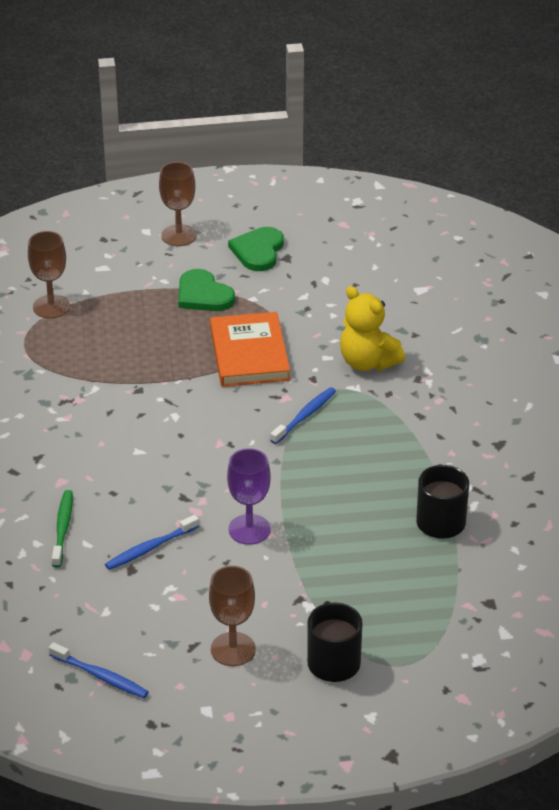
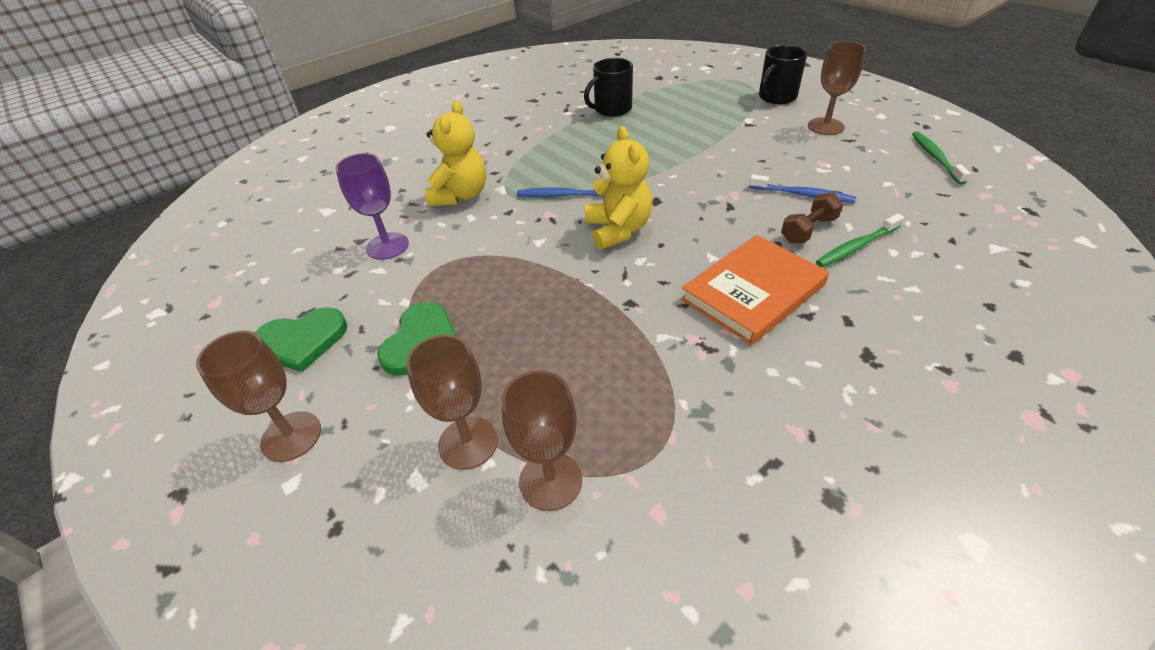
camera: 120 degrees left, 5 degrees up
blue toothbrush [49,642,149,698] -> green toothbrush [912,131,971,184]
orange book [210,312,290,387] -> orange book moved to [681,235,829,345]
purple goblet [227,448,271,545] -> purple goblet moved to [335,153,409,260]
none -> brown goblet [406,334,498,470]
none -> yellow teddy bear [585,126,653,250]
none -> brown dumbbell [781,192,843,244]

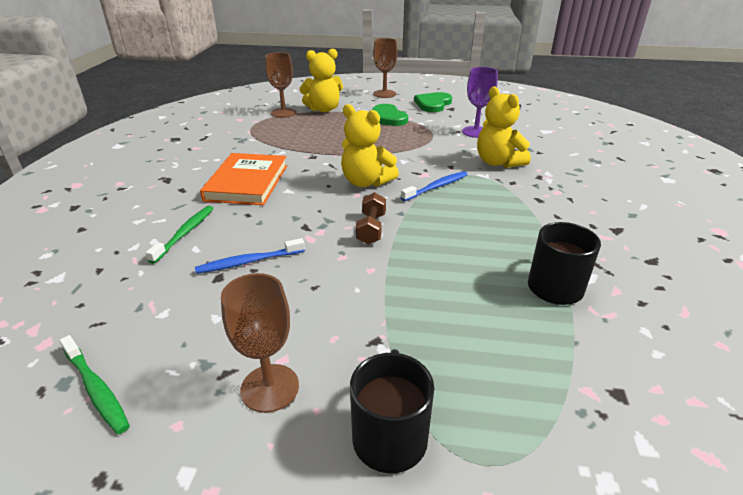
camera: 135 degrees right, 10 degrees down
brown goblet [406,334,498,470] -> yellow teddy bear [299,48,343,112]
brown dumbbell [781,192,843,244] -> brown dumbbell moved to [356,192,386,245]

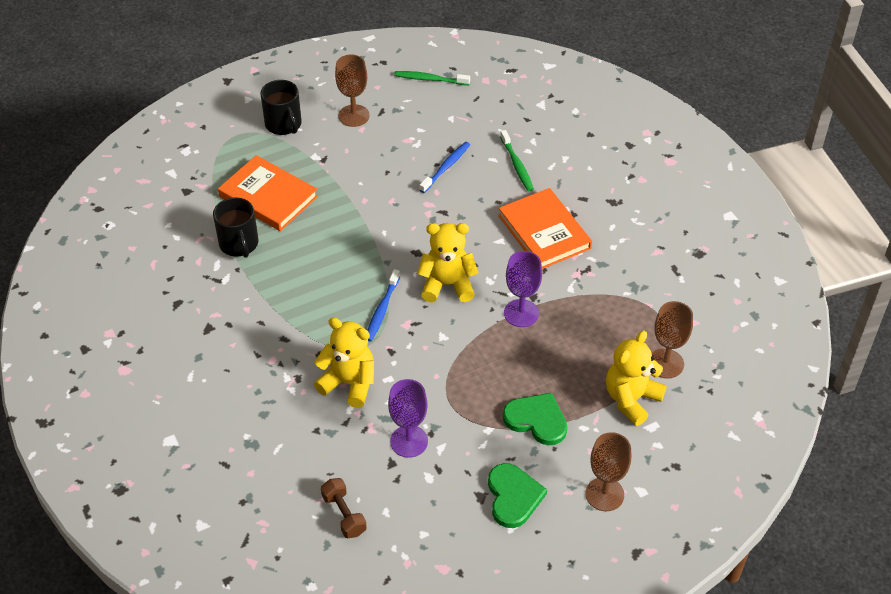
camera: 145 degrees right, 15 degrees up
brown dumbbell [356,192,386,245] -> brown dumbbell moved to [321,478,367,538]
none -> orange book [218,155,318,231]
none -> purple goblet [504,251,542,327]

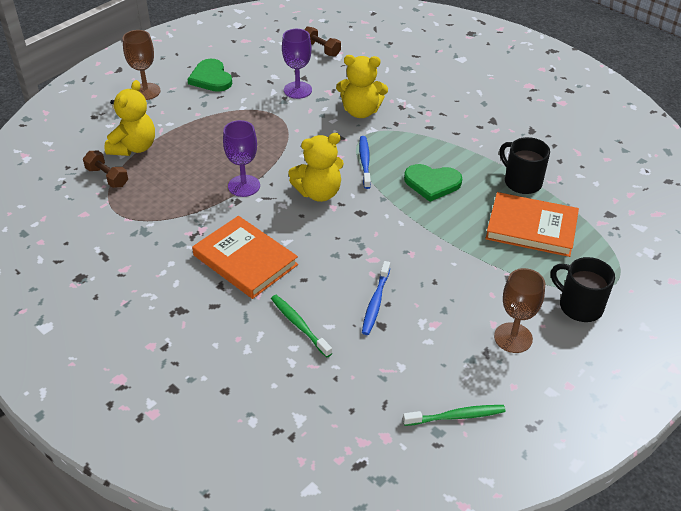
camera: 160 degrees right, 5 degrees down
green heart [503,393,567,445] -> green heart moved to [404,164,462,202]
brown goblet [652,301,693,378] -> brown dumbbell [83,151,128,188]

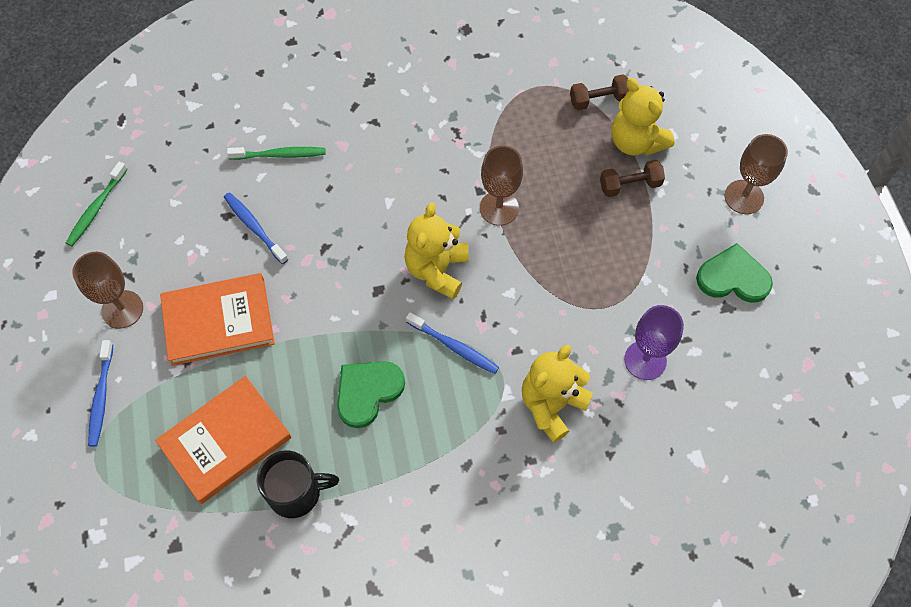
camera: 125 degrees right, 20 degrees up
orange book [192,216,298,299] -> orange book moved to [160,273,275,366]
purple goblet [223,120,260,197] -> brown goblet [480,146,523,226]
brown dumbbell [304,26,341,57] -> brown dumbbell moved to [600,160,665,197]
black mug [551,257,615,322] -> blue toothbrush [88,340,113,447]

